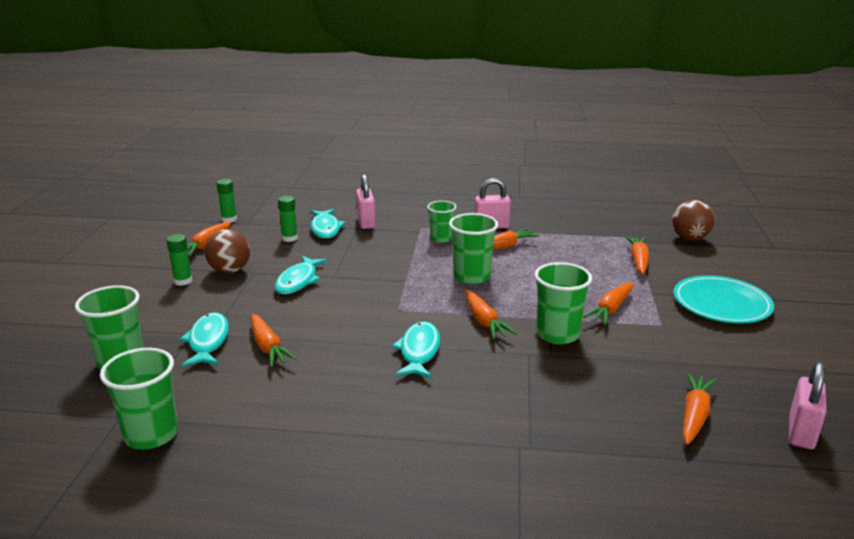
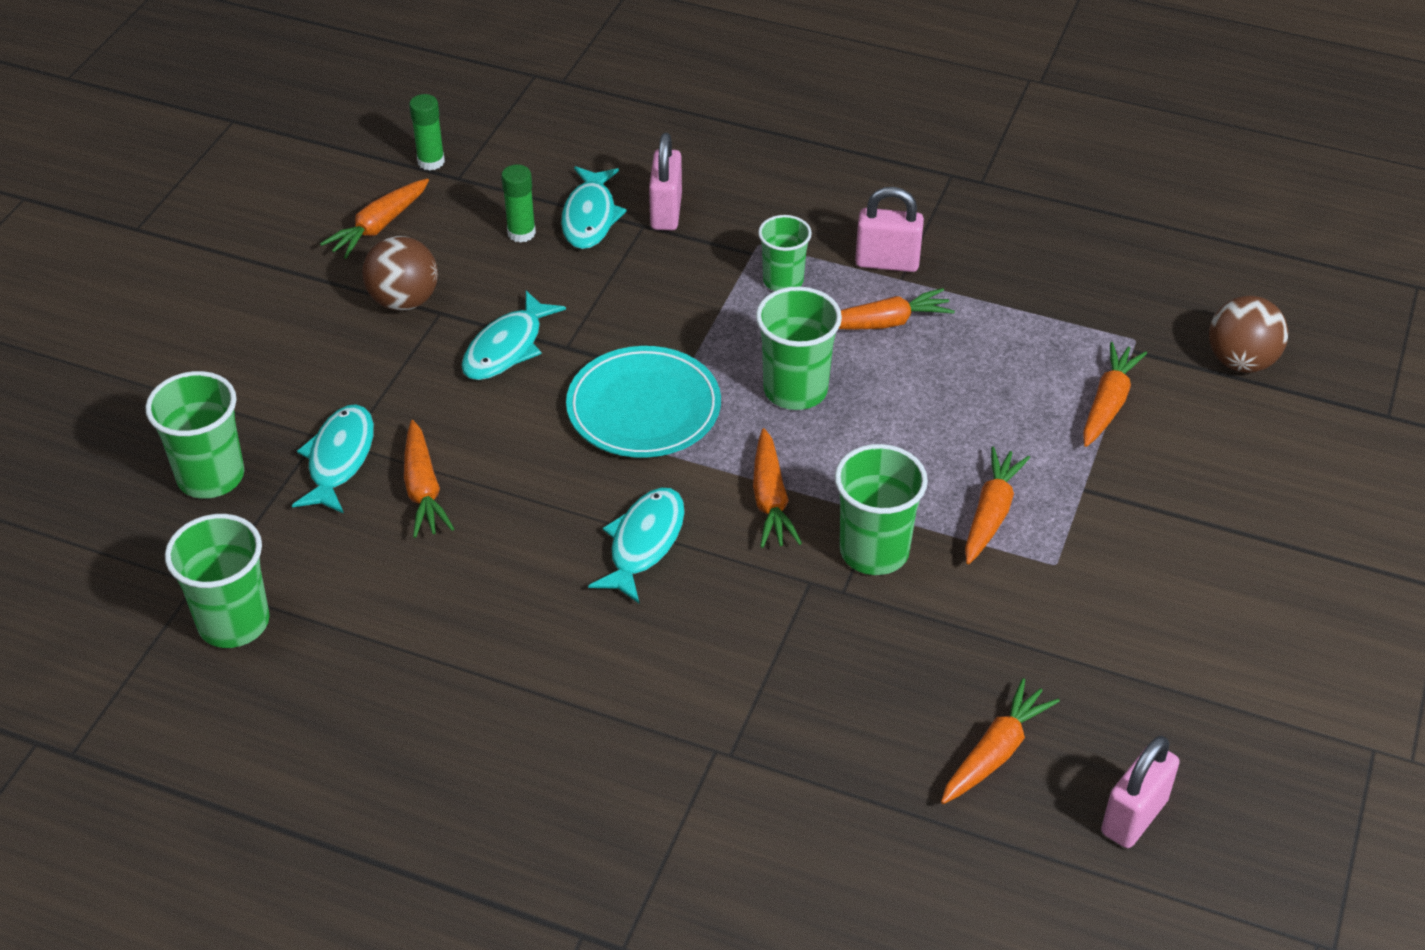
camera: 15 degrees right, 20 degrees up
green glue stick [166,234,193,286] -> none
orange carrot [583,282,633,325] -> orange carrot turned 150 degrees clockwise [965,447,1030,564]
turquoise plate [674,275,774,324] -> turquoise plate moved to [566,346,721,458]

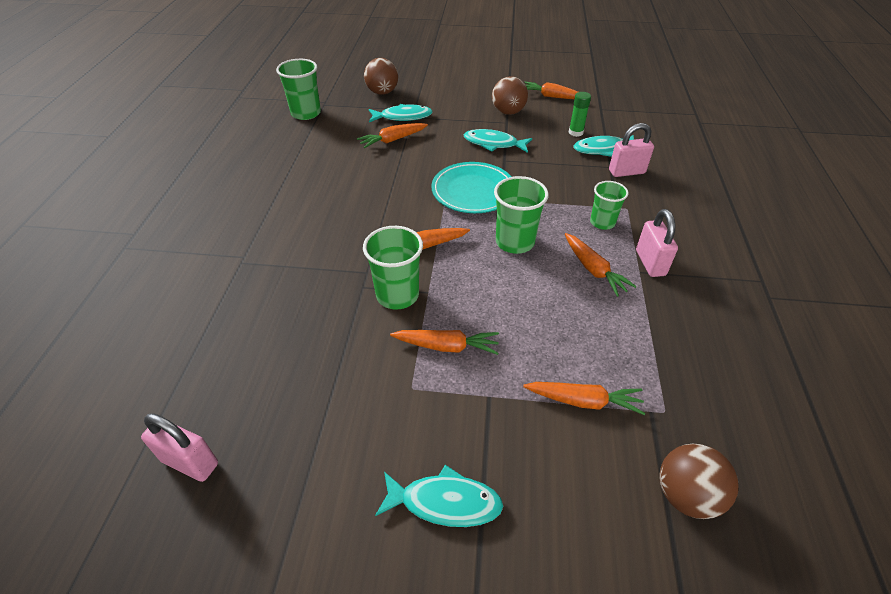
camera: 75 degrees right, 0 degrees up
green cup [145,371,244,499] -> brown ball [364,58,398,95]
green glue stick [409,94,445,171] -> none
turquoise fish [588,488,685,603] -> turquoise fish moved to [375,465,503,527]
orange carrot [941,678,1060,804] -> none

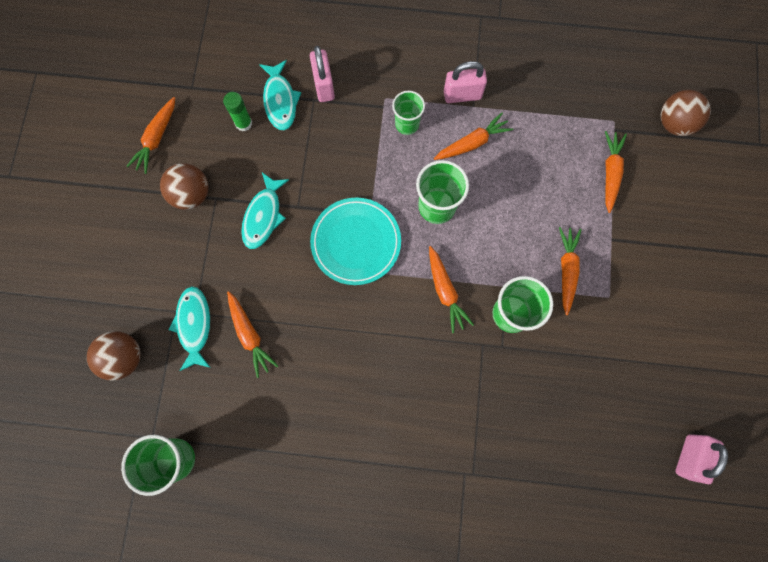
camera: 90 degrees left, 30 degrees up
turquoise fish [375,465,503,527] -> none

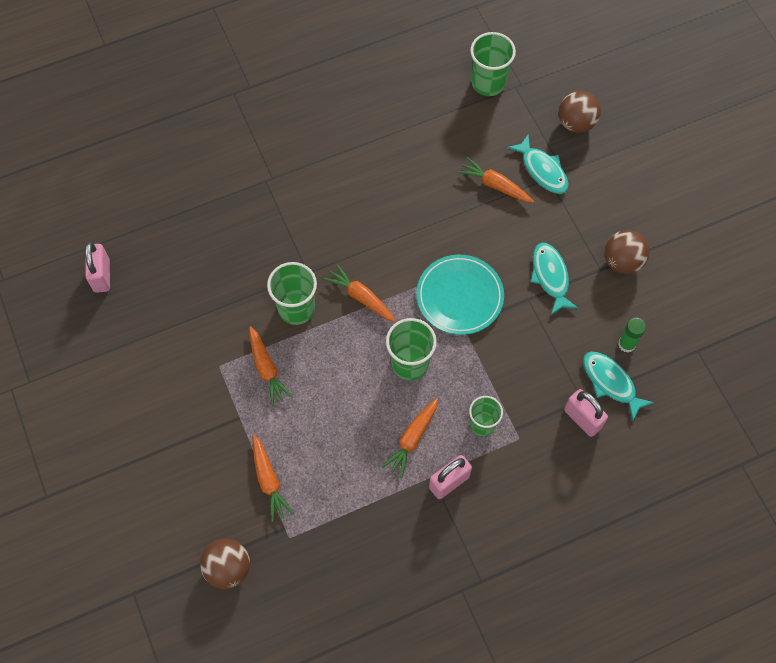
camera: 150 degrees right, 10 degrees down
orange carrot [126,97,175,174] -> none

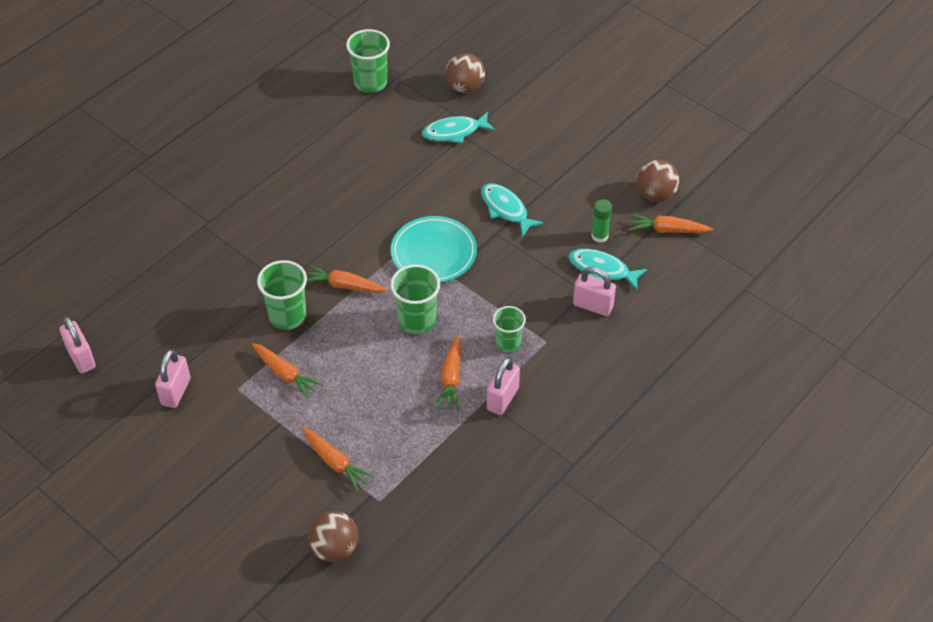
camera: 25 degrees left, 15 degrees down
orange carrot [457,157,534,203] -> orange carrot moved to [629,214,713,233]
turquoise fish [507,134,569,194] -> turquoise fish turned 135 degrees clockwise [422,112,495,144]
brown ball [604,230,649,274] -> brown ball moved to [637,160,679,202]
none -> pink padlock [155,349,191,408]

